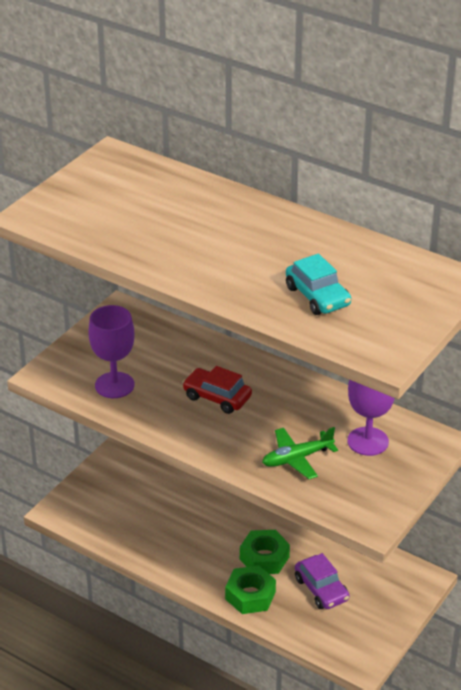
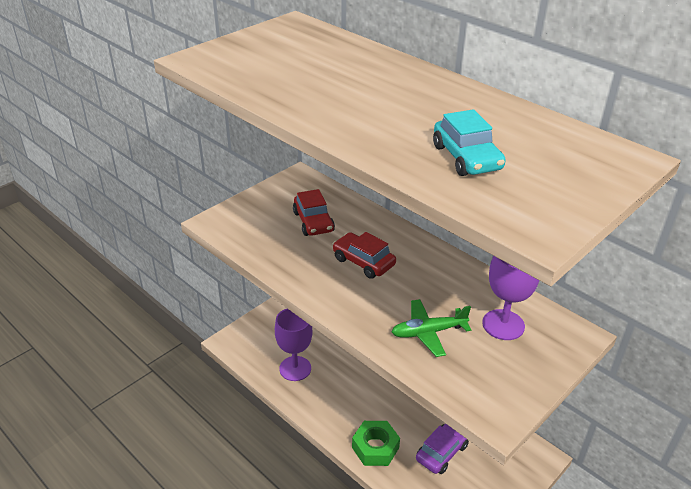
camera: 10 degrees right, 0 degrees up
purple goblet [89,305,134,398] -> purple goblet moved to [275,309,313,381]
green nut [240,530,290,574] -> none
purple car [295,553,350,609] -> purple car turned 120 degrees counterclockwise [416,423,469,474]
none -> red car [293,189,335,236]

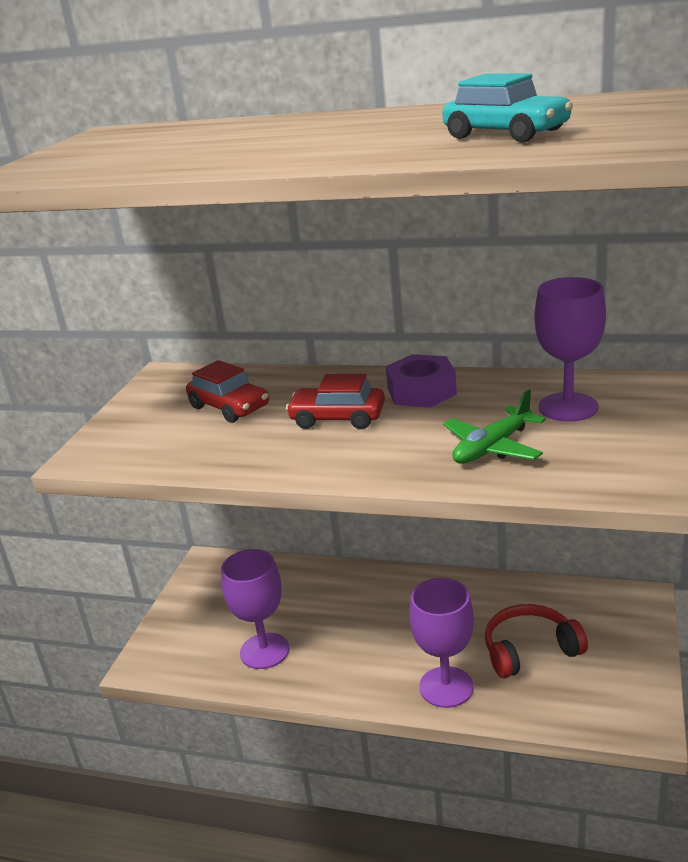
camera: 25 degrees left, 10 degrees down
green nut [352,421,400,466] -> purple goblet [409,578,474,708]
purple car [416,423,469,474] -> red headphones [485,604,588,678]
none -> purple nut [386,354,457,408]

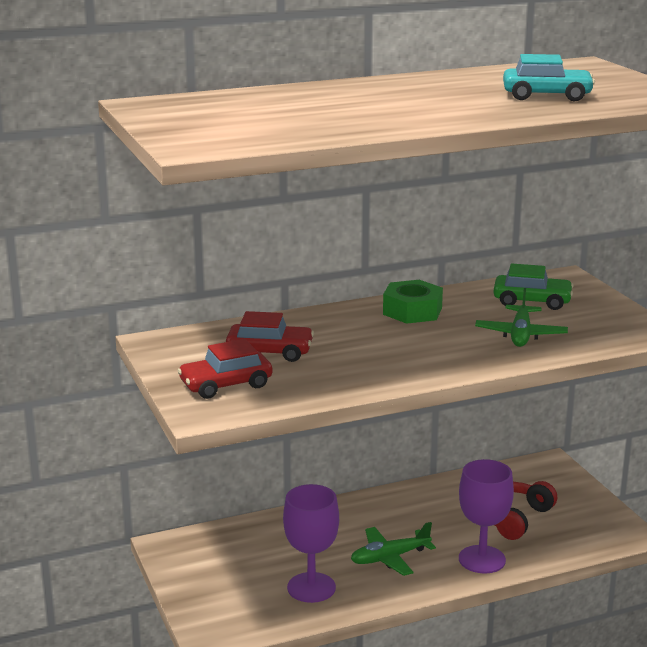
camera: 40 degrees left, 5 degrees down
red car [286,374,385,429] -> red car moved to [177,339,272,399]
purple nut [386,354,457,408] -> green nut [383,280,443,324]
purple goblet [535,277,606,422] -> green car [493,263,574,310]
none -> green plane [351,522,436,576]

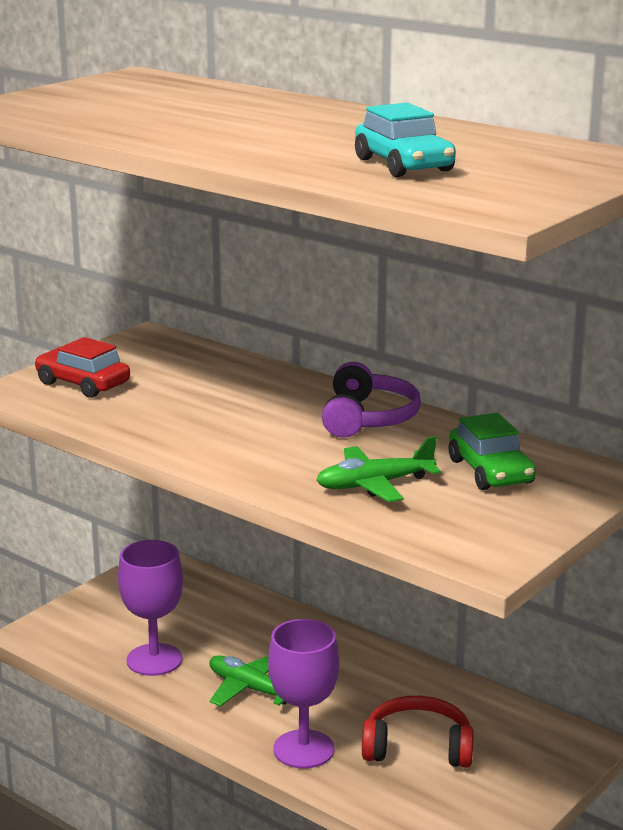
camera: 60 degrees right, 0 degrees up
red car [226,311,314,362] -> none
green nut [383,280,443,324] -> purple headphones [322,362,421,438]

